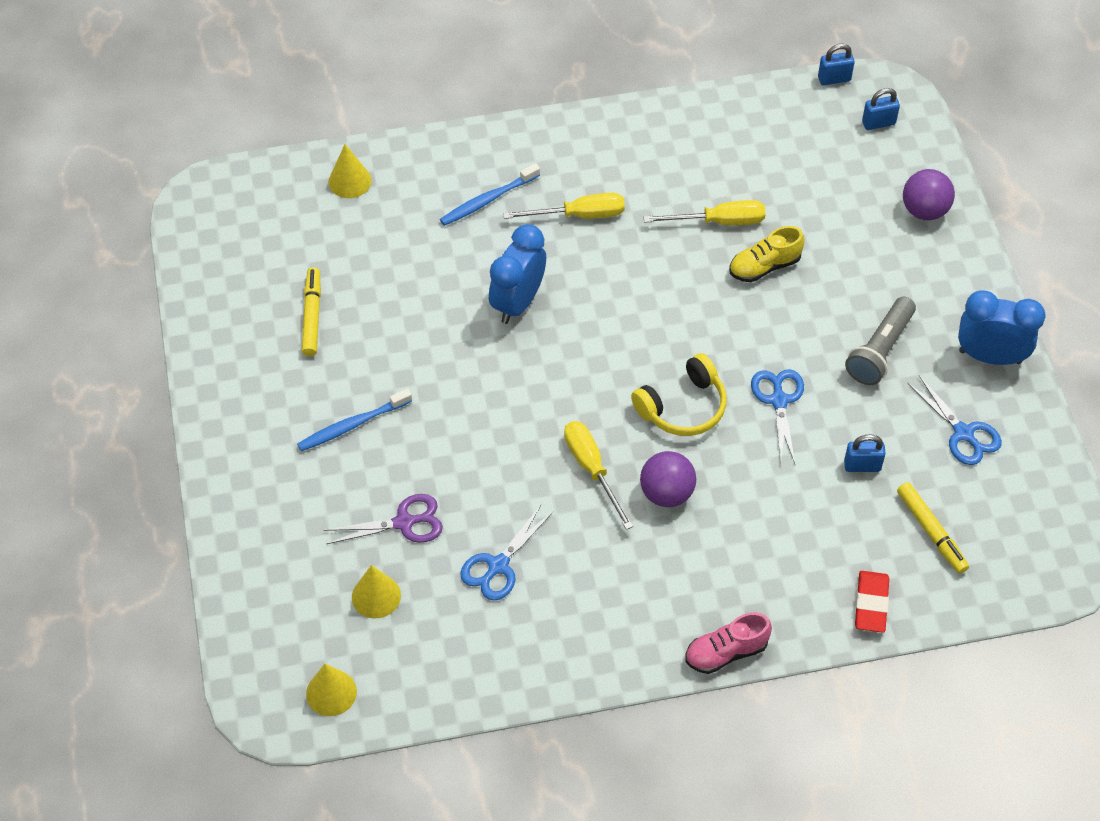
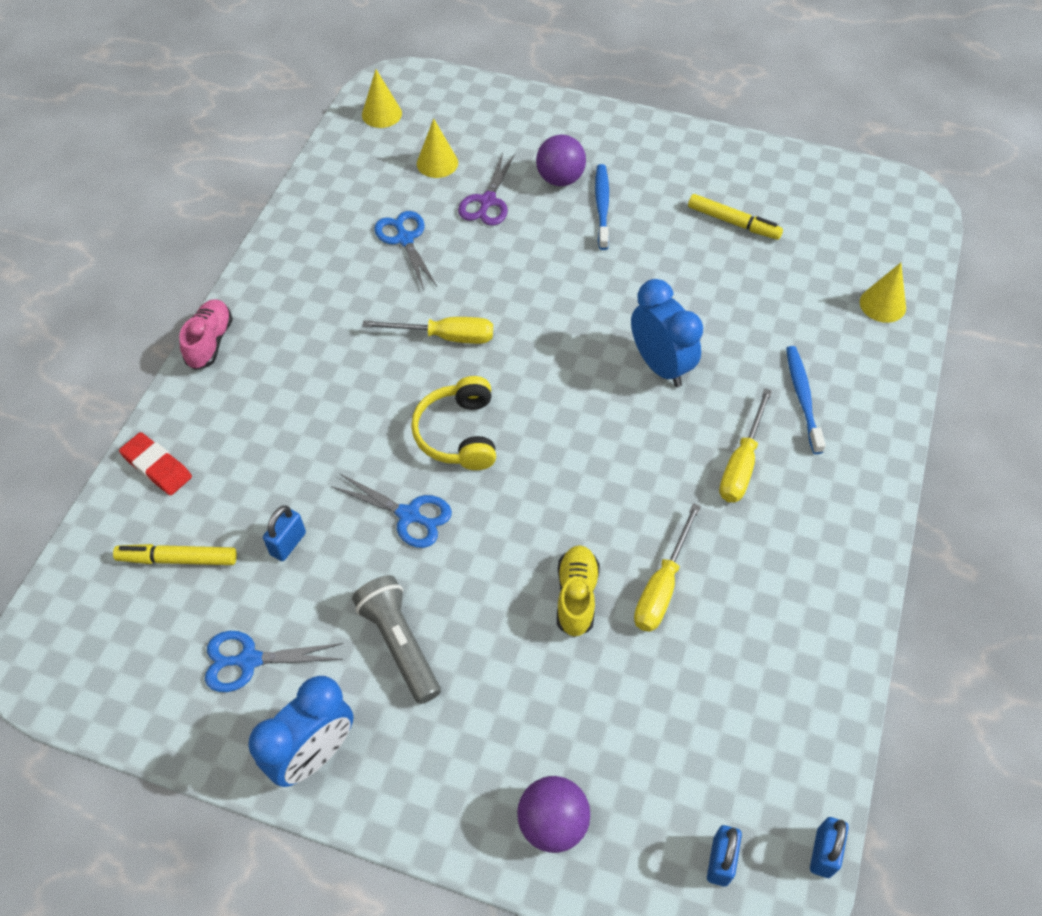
camera: 120 degrees right, 0 degrees up
purple ball [640,451,696,507] -> purple ball moved to [536,135,586,186]

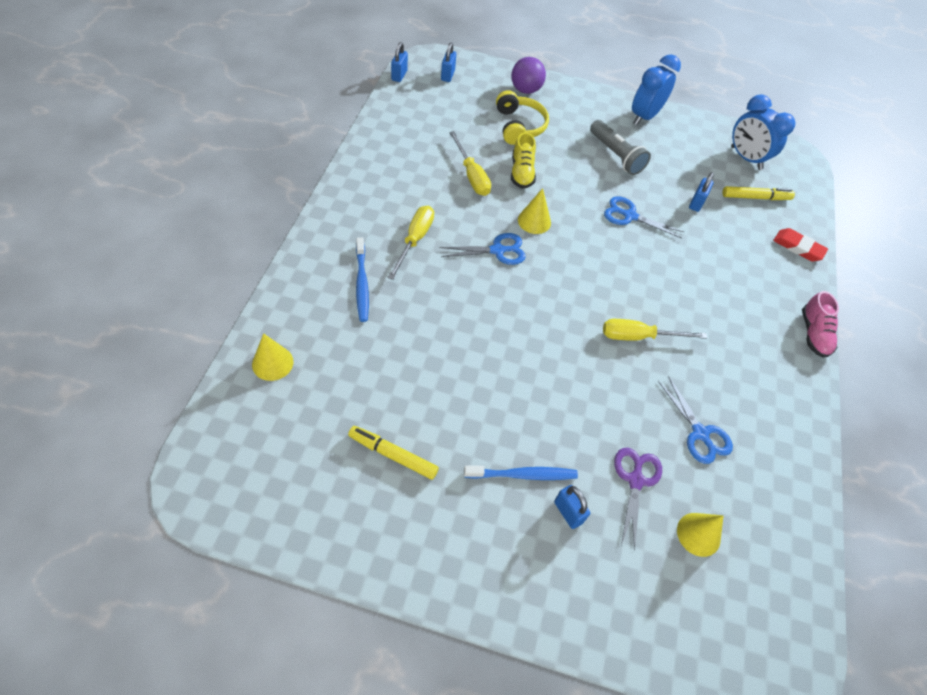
camera: 170 degrees right, 0 degrees up
blue scissors [205,631,343,692] -> blue scissors moved to [440,233,526,265]
yellow cone [362,70,402,128] -> yellow cone moved to [518,188,551,234]
yellow headphones [411,376,496,470] -> yellow headphones moved to [496,90,549,145]
purple ball [536,135,586,186] -> blue padlock [554,485,590,529]
blue toothbrush [595,164,609,250] -> blue toothbrush turned 90 degrees counterclockwise [464,465,578,480]
blue clock [631,279,703,387] -> blue clock moved to [731,95,795,170]
yellow screwdriver [634,503,701,632] -> yellow screwdriver turned 135 degrees clockwise [449,131,491,196]

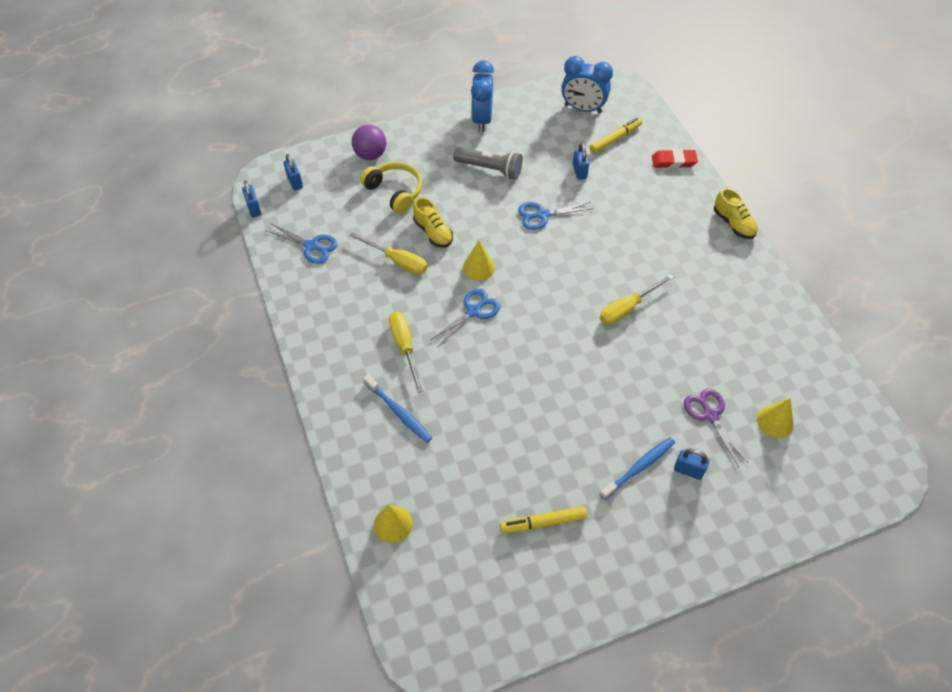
camera: 30 degrees left, 0 degrees up
blue scissors [658,376,733,464] -> blue scissors moved to [266,223,338,264]
pink shoe [802,291,839,358] -> yellow shoe [714,188,758,239]

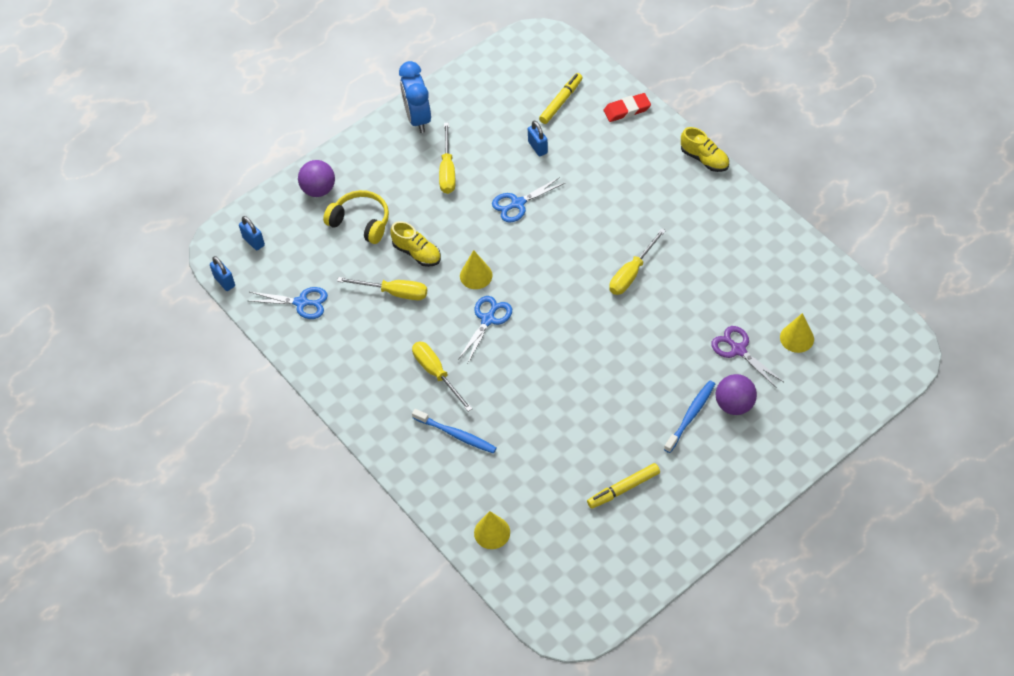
camera: 15 degrees left, 0 degrees up
grey flashlight [453,147,523,180] -> yellow screwdriver [439,123,456,194]
blue clock [561,56,613,113] -> none
blue padlock [674,449,709,480] -> purple ball [716,374,757,415]

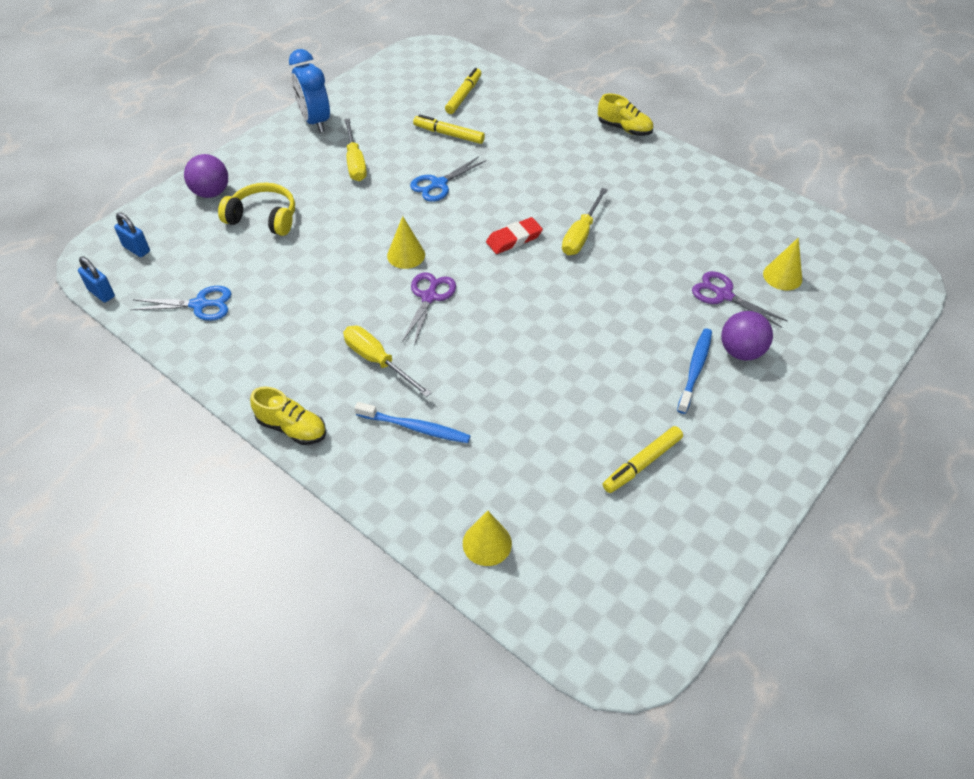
camera: 15 degrees left, 5 degrees down
yellow screwdriver [337,277,427,300] -> none
yellow shoe [390,221,441,267] -> yellow shoe moved to [250,387,326,445]
blue scissors [459,296,512,363] -> purple scissors [402,272,456,346]
blue padlock [528,120,548,156] -> yellow marker [413,114,485,144]
red eraser [604,93,651,122] -> red eraser moved to [486,217,543,254]

